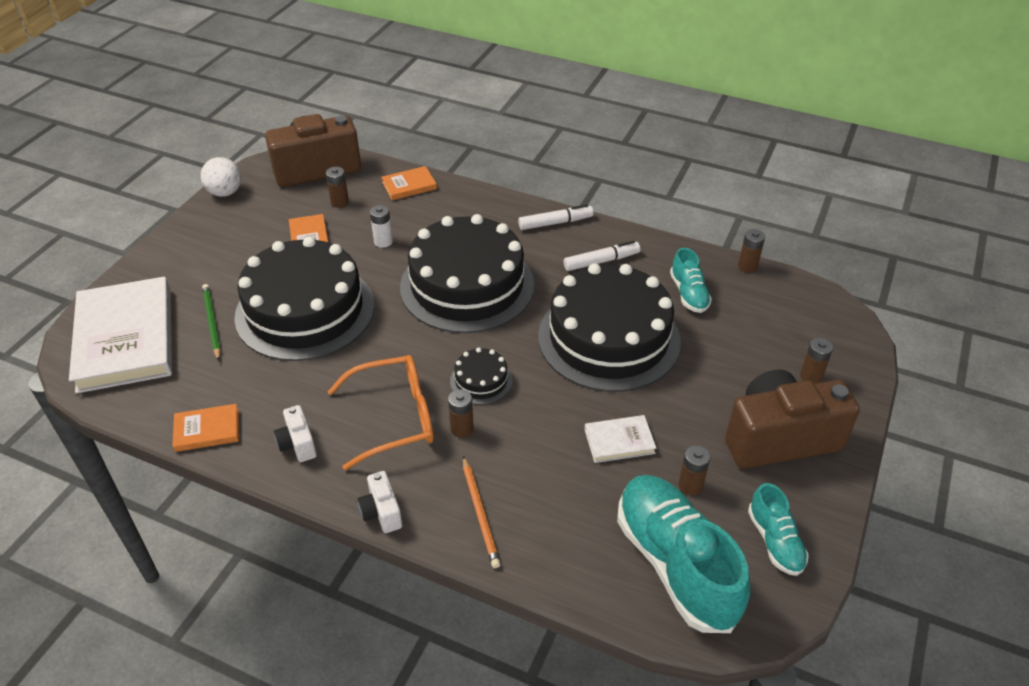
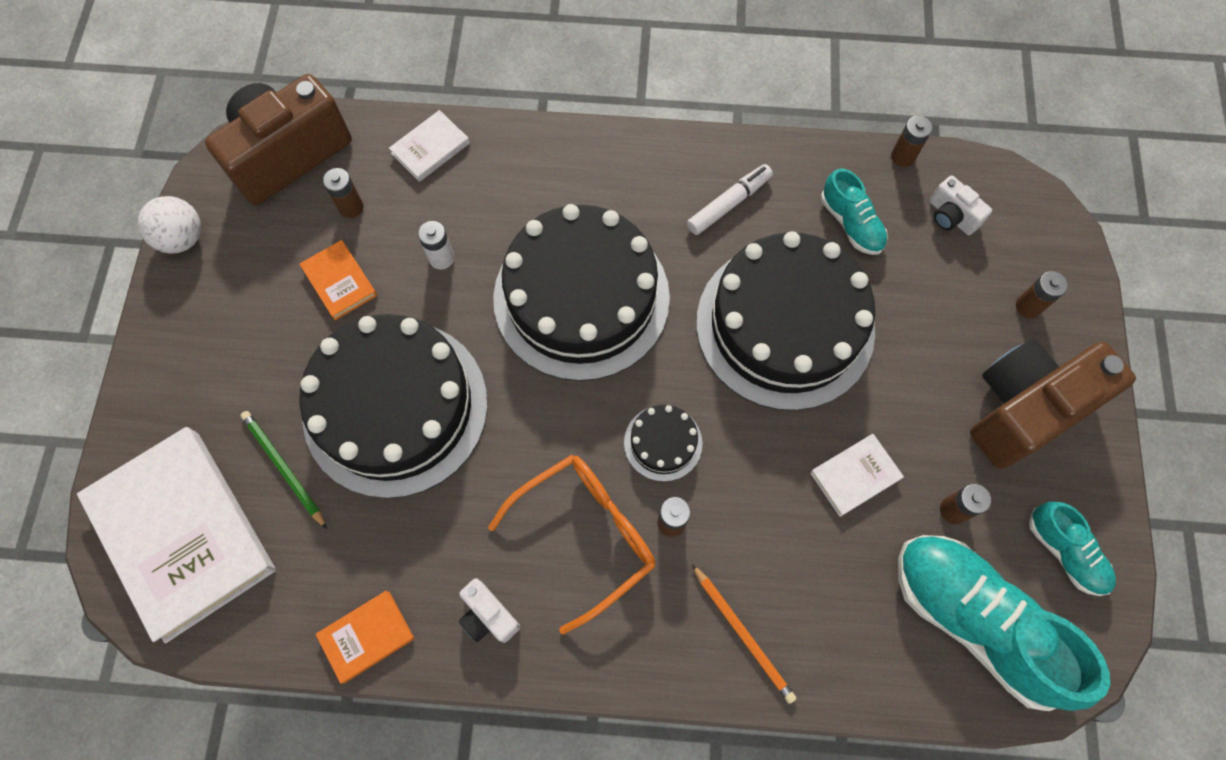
camera: 20 degrees left, 25 degrees up
white camera [357,471,402,533] -> white camera moved to [930,176,992,235]
orange book [381,166,437,200] -> white book [389,110,470,182]
white marker [518,204,594,230] -> none

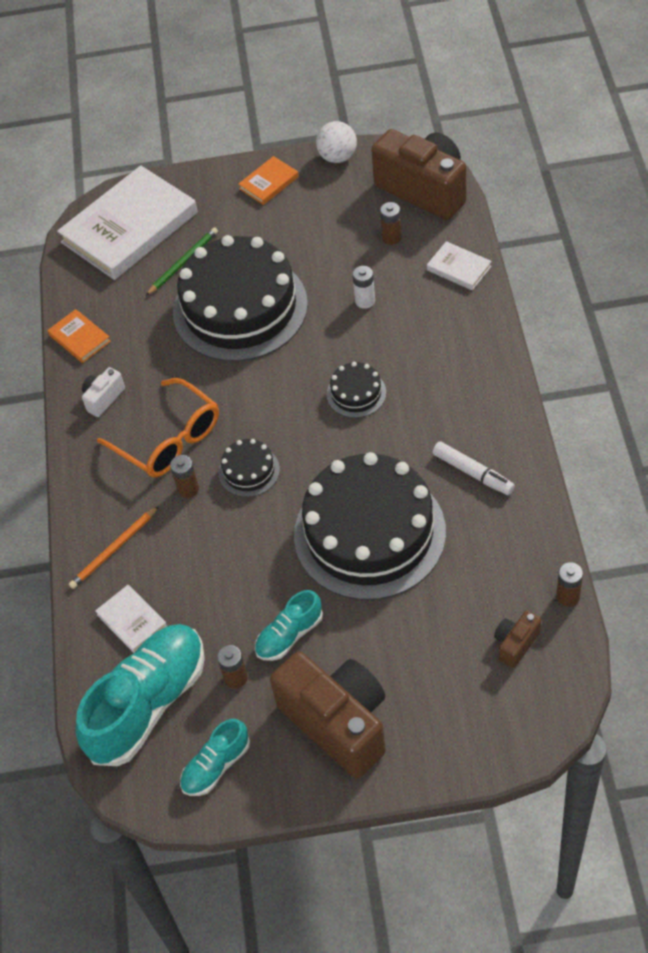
camera: 85 degrees right, 15 degrees down
orange book [299,240,377,320] -> orange book moved to [238,156,299,205]
black cake [493,204,670,381] -> black cake [327,362,386,418], size x0.42
white book [810,434,904,517] -> white book moved to [95,585,167,653]
turquoise shoe [821,168,888,255] -> turquoise shoe moved to [255,590,323,661]
white camera [930,176,992,235] -> brown camera [494,610,541,668]
brown battery [1016,271,1068,318] -> none

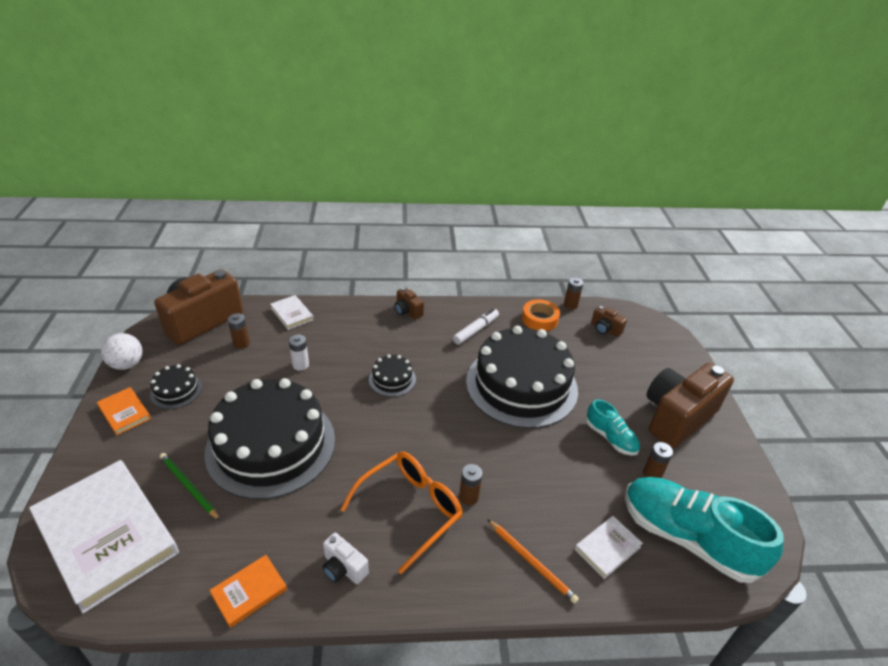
camera: 95 degrees left, 15 degrees down
turquoise shoe [180,719,250,796] -> none
black cake [218,439,280,497] -> black cake moved to [150,364,202,409]
white book [427,241,492,290] -> white book turned 75 degrees counterclockwise [270,295,314,330]
none -> brown camera [395,287,424,320]
none -> orange tape [522,299,560,331]

